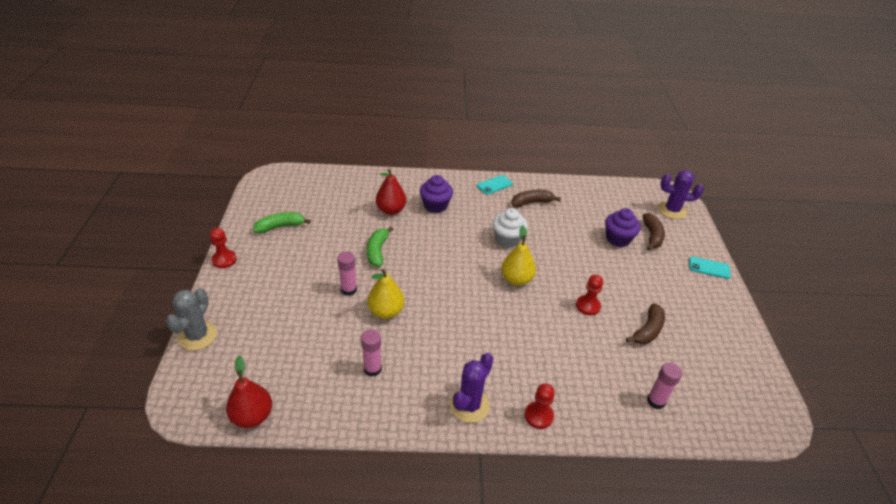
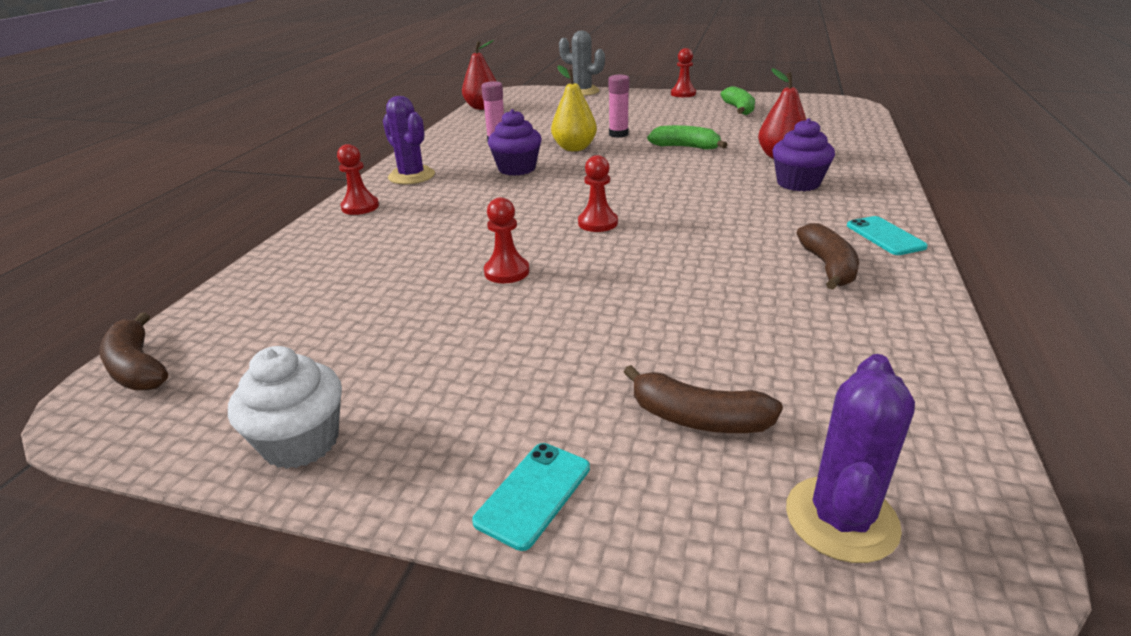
camera: 110 degrees right, 10 degrees down
white cupcake [492,208,528,248] -> white cupcake moved to [228,346,342,469]
yellow pear [501,225,536,286] -> red pawn [578,155,618,232]
purple cupcake [605,208,641,247] -> purple cupcake moved to [488,109,542,176]
brown banana [626,304,665,344] -> brown banana moved to [99,313,168,390]
pink glue stick [647,362,682,409] -> none

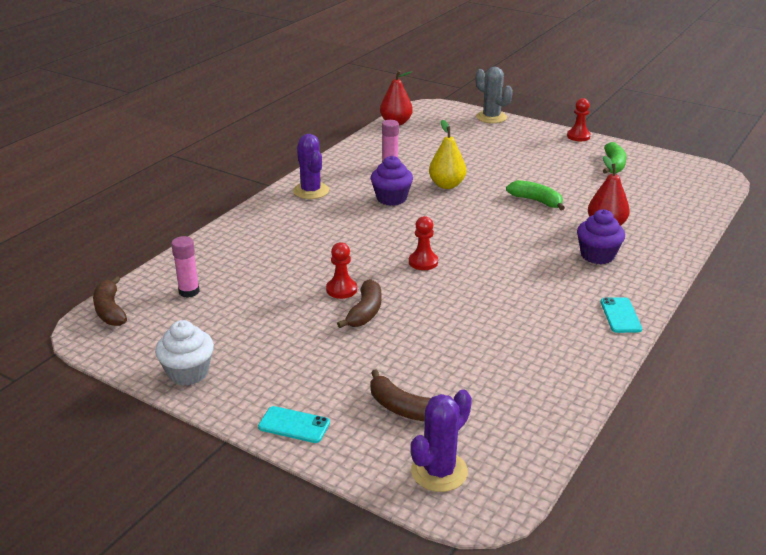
camera: 15 degrees right, 0 degrees up
red pawn [337,144,379,215] -> none
turquoise phone [472,443,590,551] -> turquoise phone turned 60 degrees clockwise [258,406,330,443]
pink glue stick [608,75,629,138] -> pink glue stick moved to [171,236,200,298]
brown banana [796,223,859,290] -> brown banana moved to [337,279,381,328]

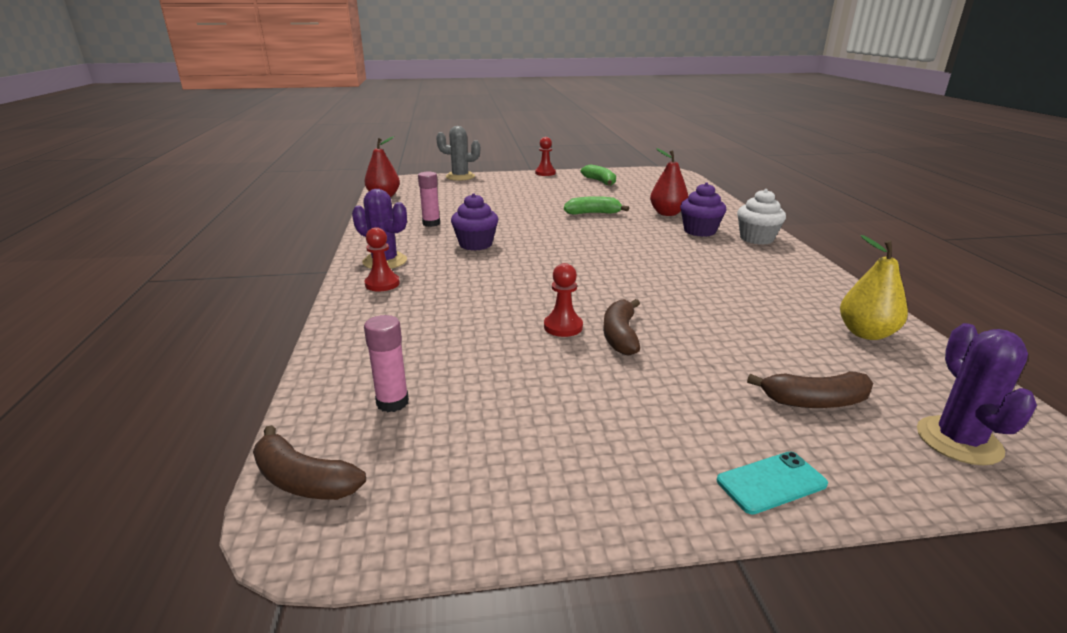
camera: 40 degrees left, 5 degrees down
white cupcake [155,320,214,386] -> white cupcake moved to [737,189,786,245]
brown banana [337,279,381,328] -> brown banana turned 150 degrees counterclockwise [603,299,640,356]
red pawn [409,216,438,270] -> red pawn moved to [364,227,400,291]
yellow pear [429,120,466,189] -> yellow pear moved to [840,235,908,340]
turquoise phone [600,297,642,333] -> none

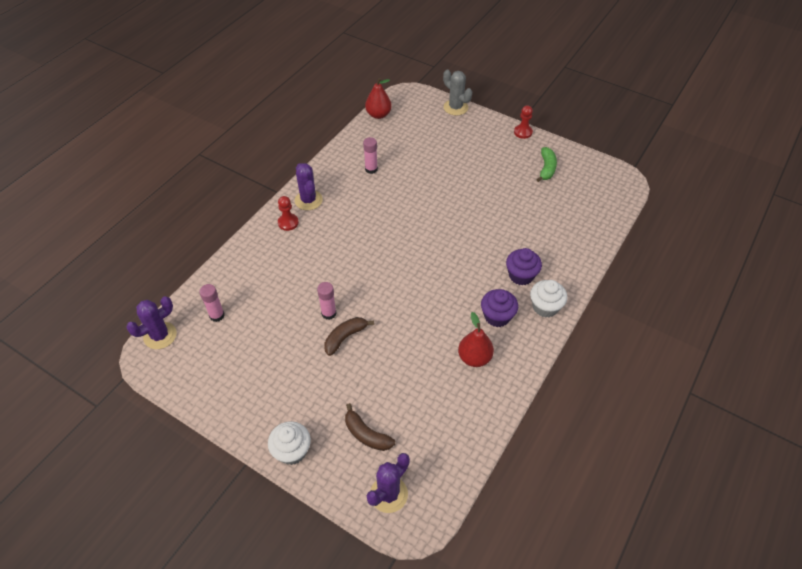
camera: 40 degrees right, 25 degrees up
brown banana [253,425,366,500] -> purple cactus [126,296,177,349]
purple cupcake [451,193,498,251] -> purple cupcake moved to [481,289,518,327]
red pawn [544,263,583,337] -> pink glue stick [317,282,336,320]
green banana [564,196,629,215] -> none
red pear [650,148,688,216] -> red pear moved to [458,312,494,367]
turquoise phone [717,451,828,515] -> white cupcake [268,421,311,465]
yellow pear [840,235,908,340] -> none

